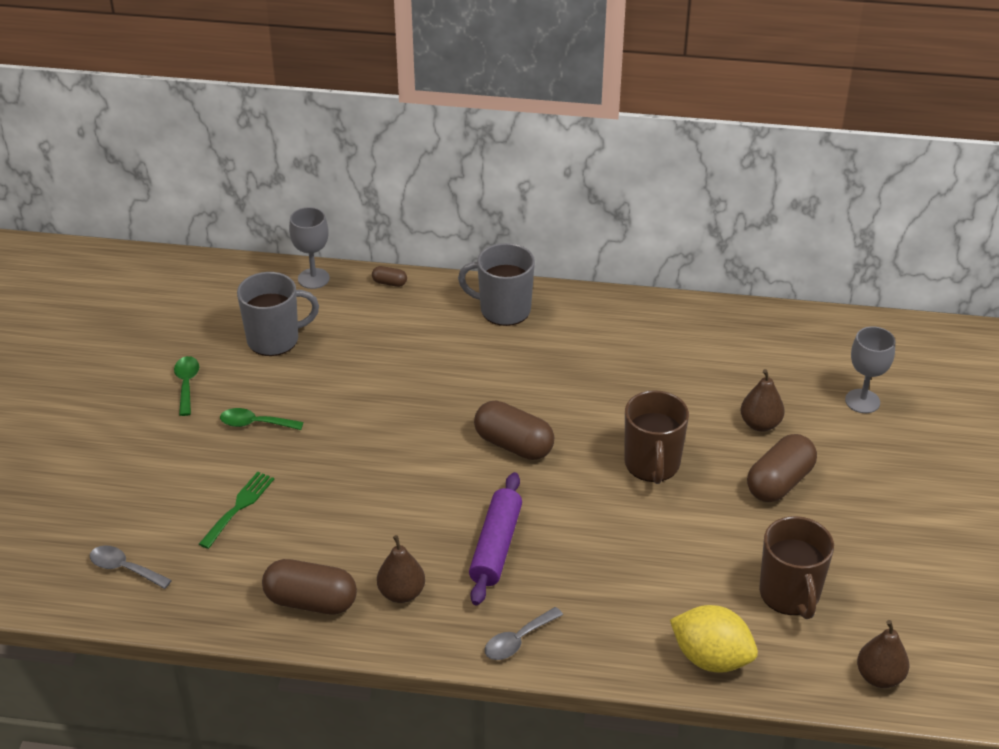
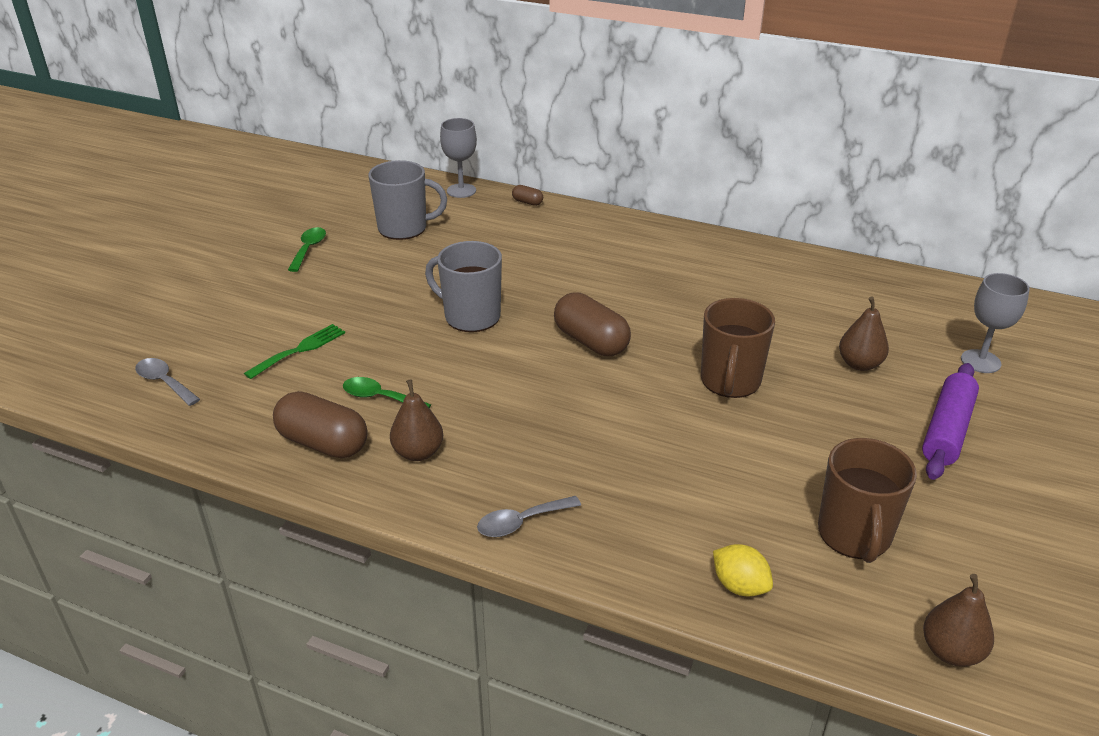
camera: 15 degrees right, 5 degrees down
green spoon [220,408,303,430] -> green spoon moved to [343,377,431,408]
grey mug [458,243,535,326] -> grey mug moved to [425,241,502,332]
purple rolling pin [469,472,522,606] -> purple rolling pin moved to [922,363,979,480]
yellow lemon [670,605,758,673] -> yellow lemon [713,544,773,596], size x0.62
brown capsule [747,434,817,502] -> none

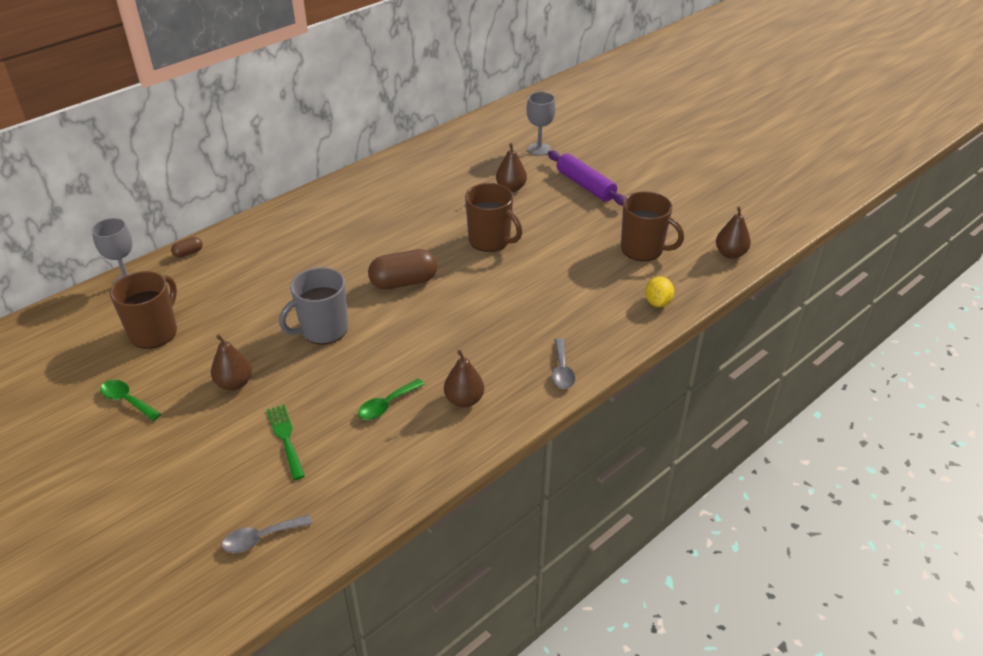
camera: 65 degrees left, 5 degrees up
brown capsule [273,391,368,458] -> none
grey mug [369,160,447,240] -> brown mug [110,271,177,349]
yellow lemon [713,544,773,596] -> yellow lemon turned 60 degrees counterclockwise [645,276,674,307]
none -> brown pear [211,335,252,390]

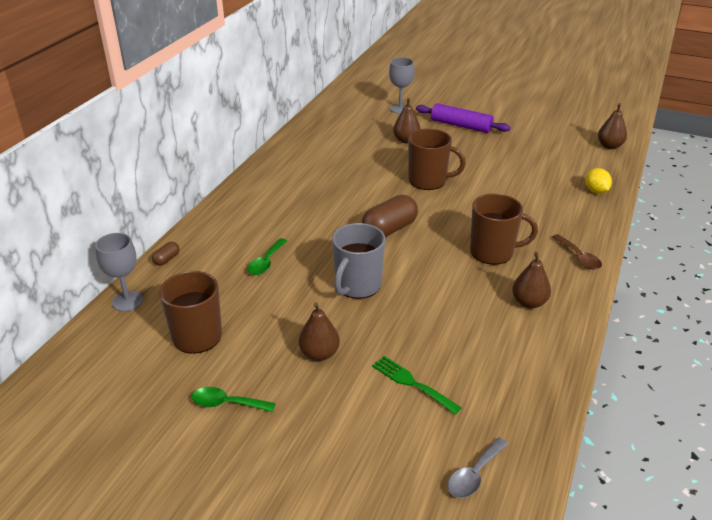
camera: 25 degrees left, 5 degrees down
green spoon [358,379,425,420] -> green spoon moved to [247,238,287,275]
grey spoon [552,338,575,389] -> brown spoon [552,234,602,270]
brown mug [621,191,684,261] -> brown mug moved to [470,193,538,265]

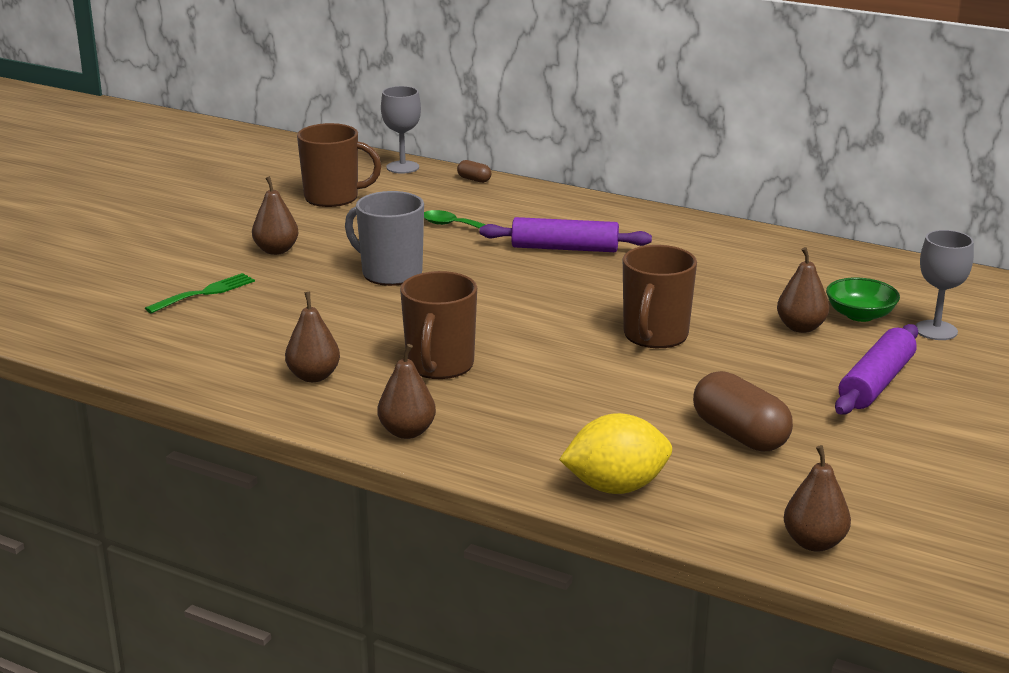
camera: 95 degrees right, 10 degrees down
green spoon [191,387,276,412] -> none
brown capsule [362,195,418,237] -> brown capsule moved to [693,371,793,452]
grey spoon [448,437,508,498] -> none
brown spoon [552,234,602,270] -> brown pear [378,344,436,439]
yellow lemon [585,168,612,194] -> yellow lemon [559,413,672,494], size x1.62
none -> purple rolling pin [479,217,652,252]
none -> green bowl [826,278,900,322]

